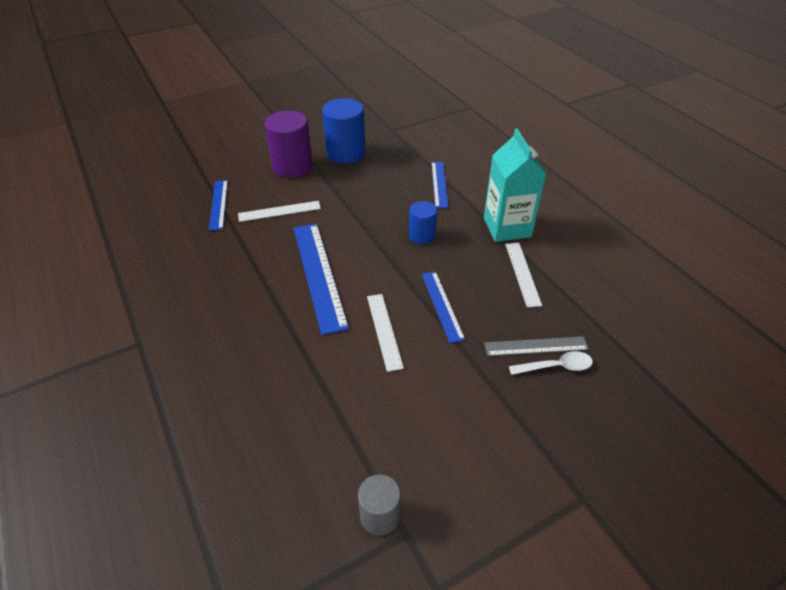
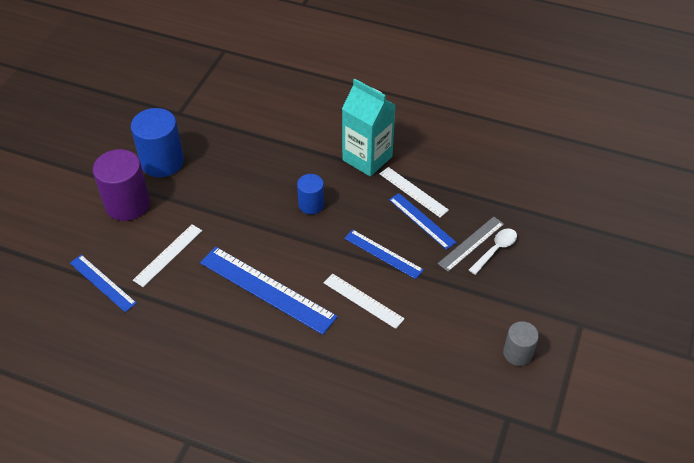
camera: 40 degrees left, 5 degrees up
grey cylinder [358,474,401,536] -> grey cylinder moved to [503,321,539,366]
blue ruler [431,162,449,208] -> blue ruler moved to [389,193,457,250]

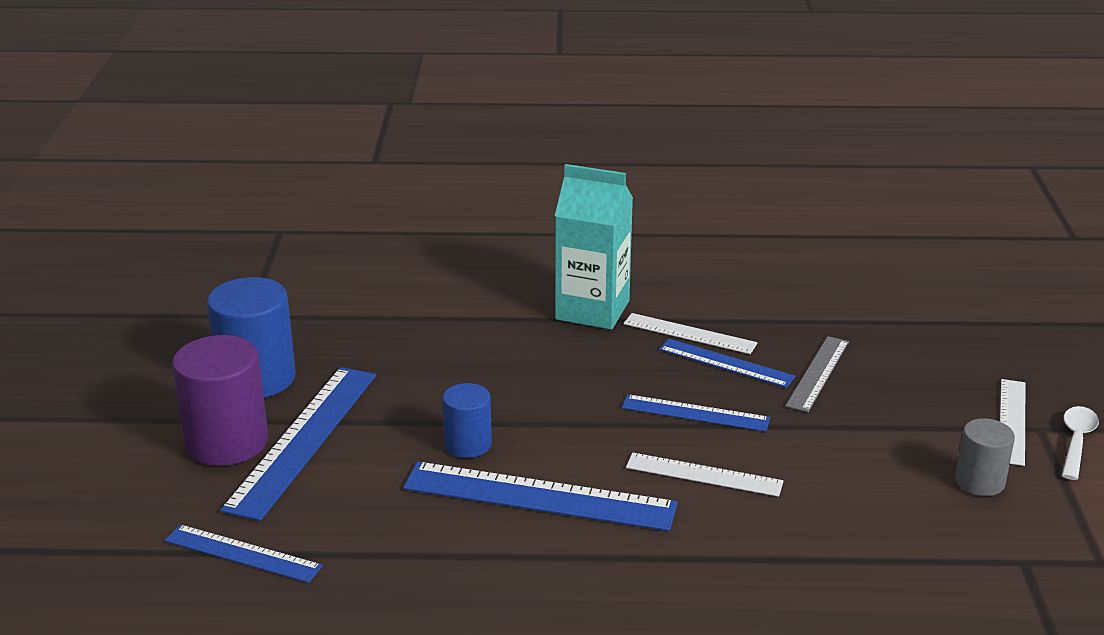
camera: 20 degrees left, 20 degrees down
white ruler [133,224,202,287] -> white ruler moved to [1000,379,1025,466]
blue cylinder [297,174,324,214] -> blue cylinder moved to [442,383,492,458]
white spoon [469,228,517,275] -> white spoon moved to [1062,406,1099,480]
none -> blue ruler [220,367,376,521]

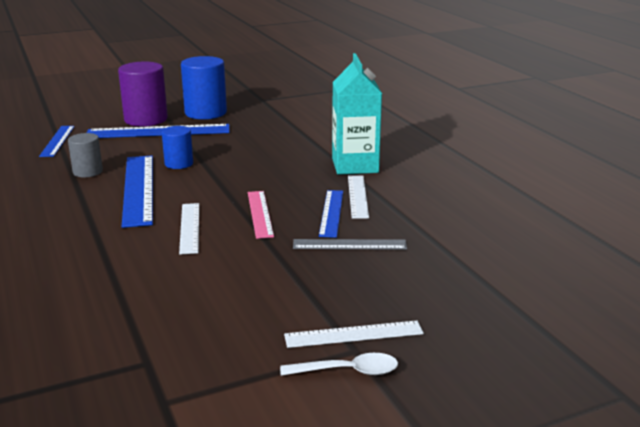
camera: 65 degrees right, 5 degrees down
blue ruler [622,394,770,432] -> pink ruler [248,191,274,239]
grey cylinder [955,418,1015,496] -> grey cylinder moved to [68,133,103,177]

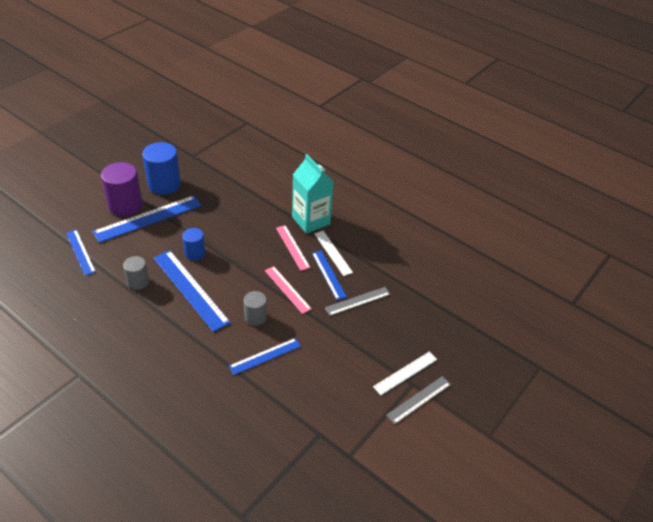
camera: 30 degrees left, 20 degrees up
white ruler [179,203,199,255] -> grey cylinder [244,291,267,326]
white spoon [280,353,398,376] -> grey ruler [386,376,451,424]
none -> blue ruler [229,338,301,375]
none -> pink ruler [276,225,311,271]

